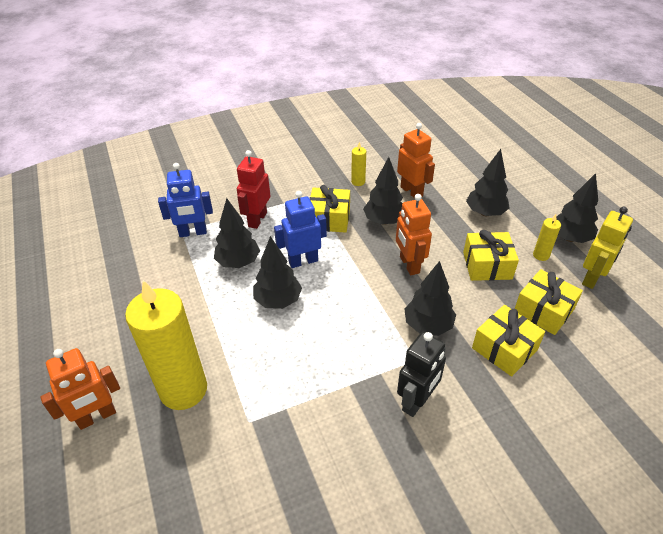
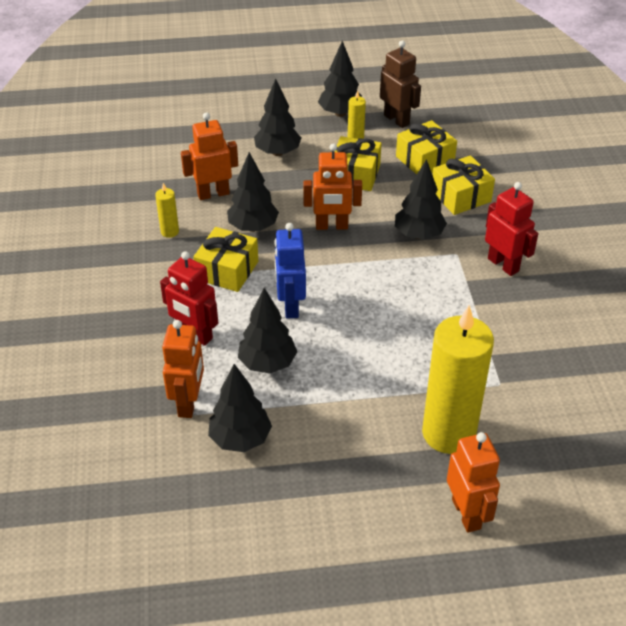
camera: 75 degrees left, 0 degrees up
blue robot [158,163,213,237] -> orange robot [162,320,204,418]
black tree [253,236,302,309] -> black tree moved to [208,364,272,452]
black robot [397,332,446,417] -> red robot [485,182,538,276]
yellow robot [582,206,633,289] -> brown robot [380,41,421,128]

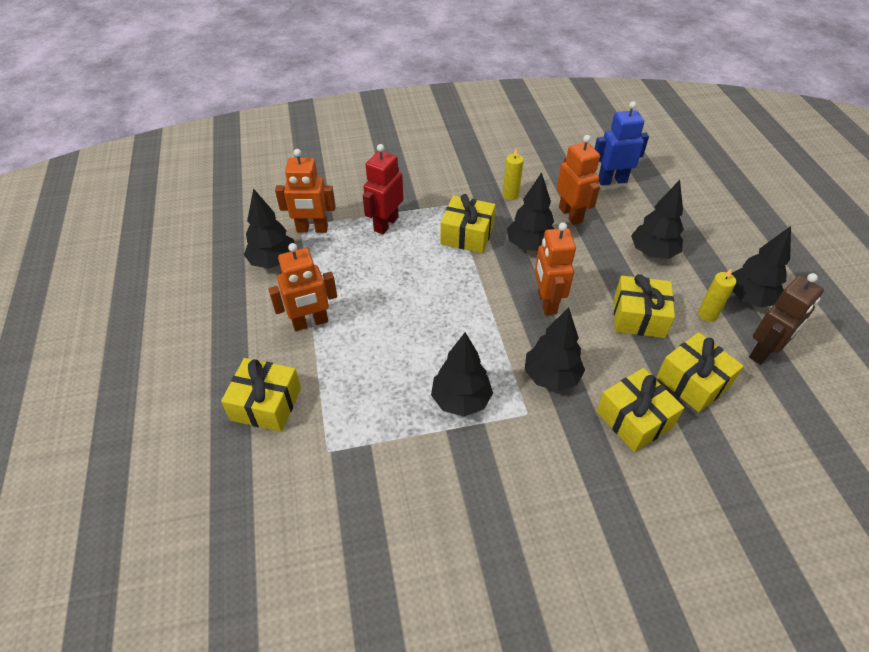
camera: 85 degrees right, 5 degrees up
black tree [238,288,297,374] -> black tree moved to [431,332,493,417]
blue robot [274,223,306,319] -> blue robot moved to [594,101,649,185]
yellow candle [422,305,494,454] -> yellow gift [221,358,301,432]
orange robot [447,432,500,533] -> orange robot moved to [268,243,337,331]
red robot [485,182,538,276] -> none

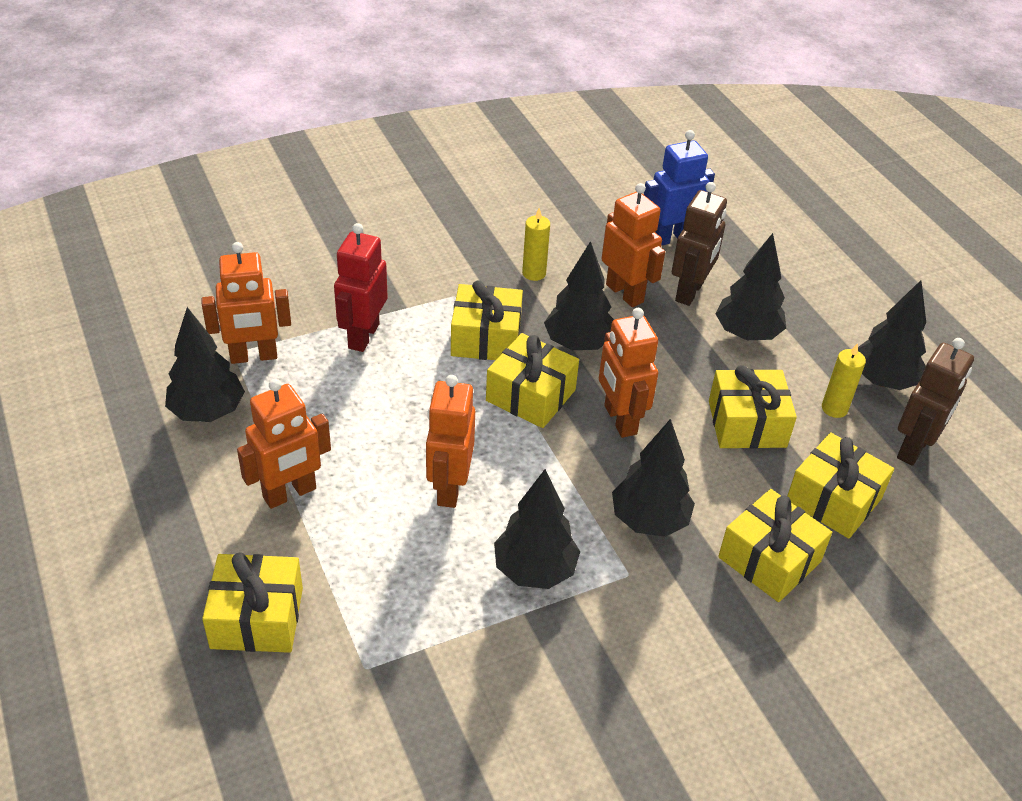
camera: 15 degrees left, 5 degrees down
none -> orange robot [426,375,475,508]
none -> yellow gift [486,333,579,428]
none -> brown robot [672,182,727,306]

